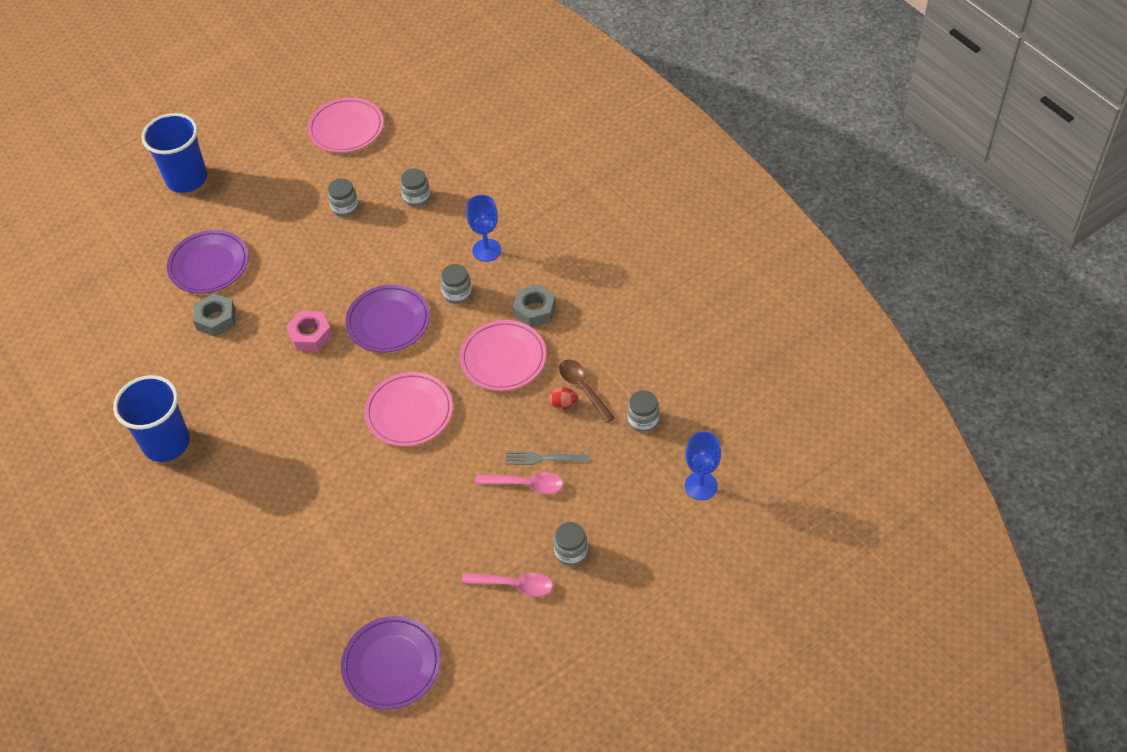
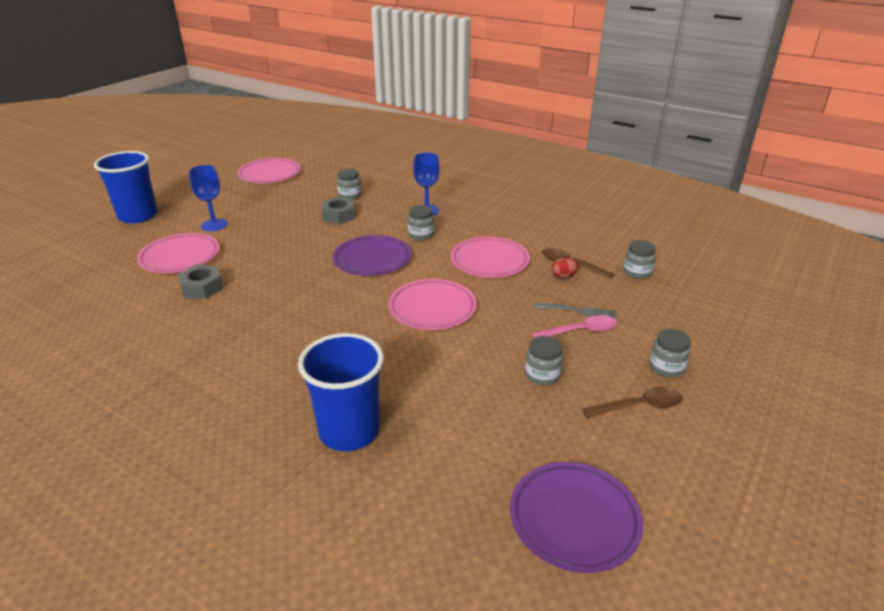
camera: 25 degrees left, 20 degrees down
blue cup [113,375,190,462] -> blue cup moved to [298,333,384,451]
purple plate [167,230,249,294] -> pink plate [137,233,220,273]
pink nut [286,311,333,352] -> none
grey jar [328,178,359,217] -> grey jar moved to [525,336,563,385]
pink spoon [461,573,553,597] -> brown spoon [582,387,683,418]
grey fork [505,451,589,465] -> grey fork turned 150 degrees counterclockwise [534,303,617,319]
grey nut [513,284,556,327] -> grey nut moved to [322,197,355,224]
blue goblet [685,432,721,501] -> blue goblet moved to [189,165,228,231]

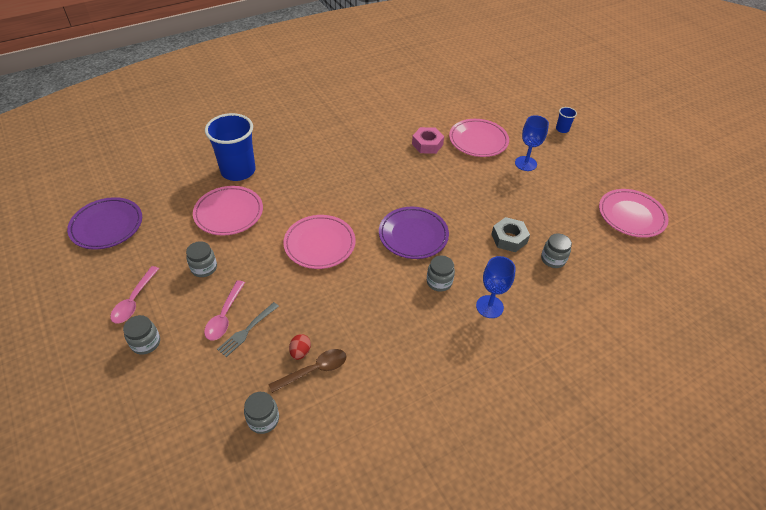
camera: 115 degrees right, 15 degrees up
blue cup [94,151,157,223] -> blue cup [556,107,577,133], size x0.43
grey nut [178,265,224,299] -> pink nut [412,127,444,154]
pink plate [451,237,530,278] -> pink plate moved to [193,186,263,236]
brown spoon [582,387,683,418] -> pink spoon [110,266,159,324]

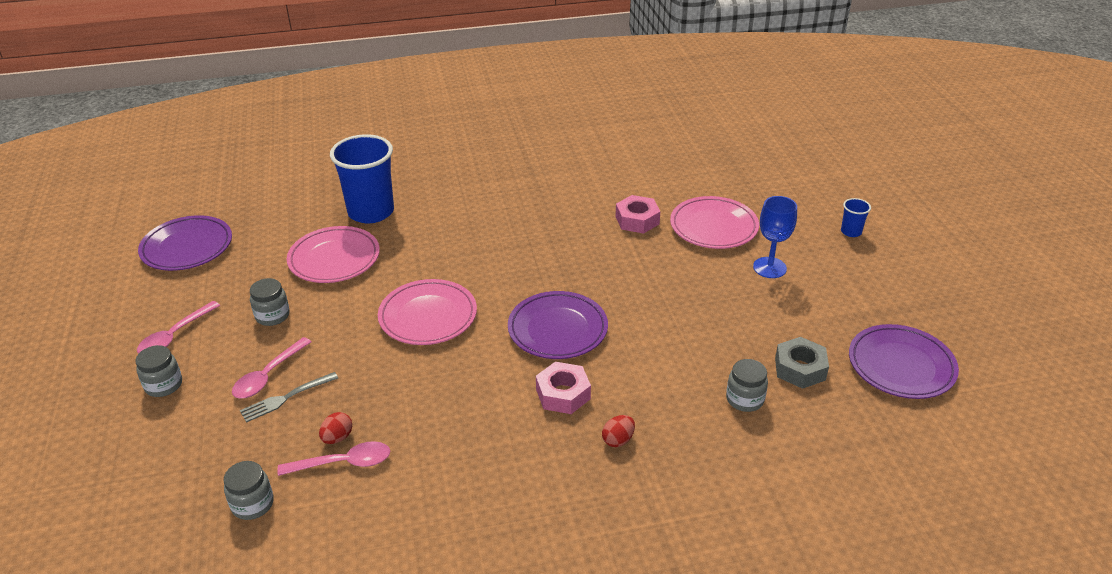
camera: 20 degrees right, 10 degrees down
brown spoon [268,349,347,393] -> pink spoon [277,441,390,476]
grey jar [427,255,455,292] -> pink nut [536,362,591,414]
blue goblet [476,256,516,318] -> red egg [602,415,635,447]
grey nut [491,217,530,252] -> grey nut moved to [775,337,829,389]
pink plate [599,189,669,238] -> purple plate [849,324,959,399]

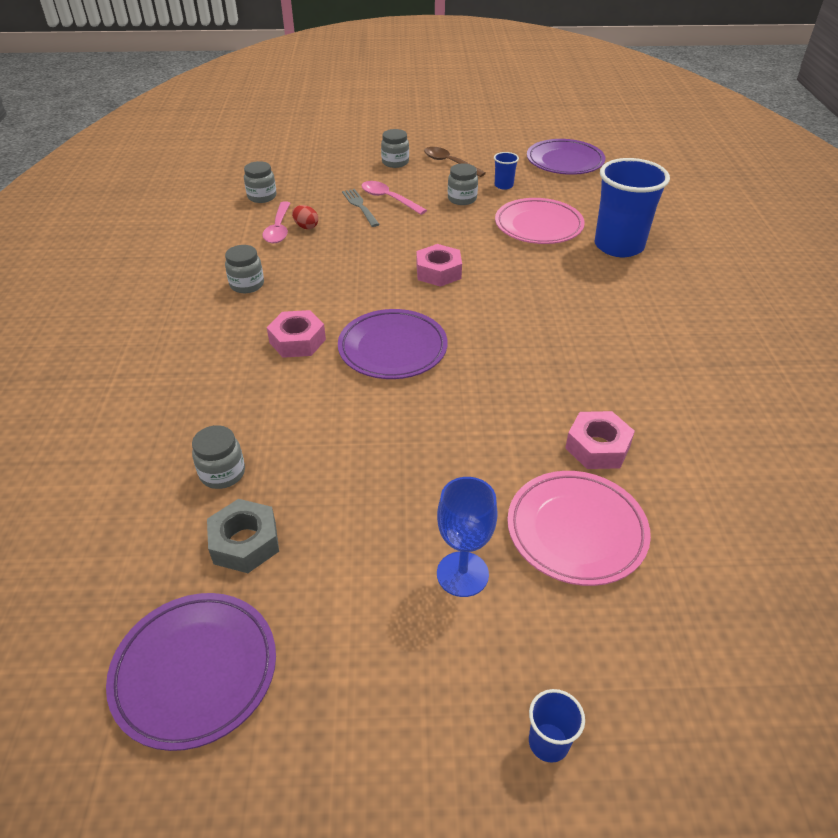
camera: 100 degrees right, 5 degrees up
pink spoon [137,301,221,354] -> brown spoon [424,147,486,177]
pink plate [378,279,477,345] -> pink nut [417,244,462,287]
red egg [602,415,635,447] -> none
none -> grey jar [225,245,264,293]
none -> blue cup [494,152,519,190]

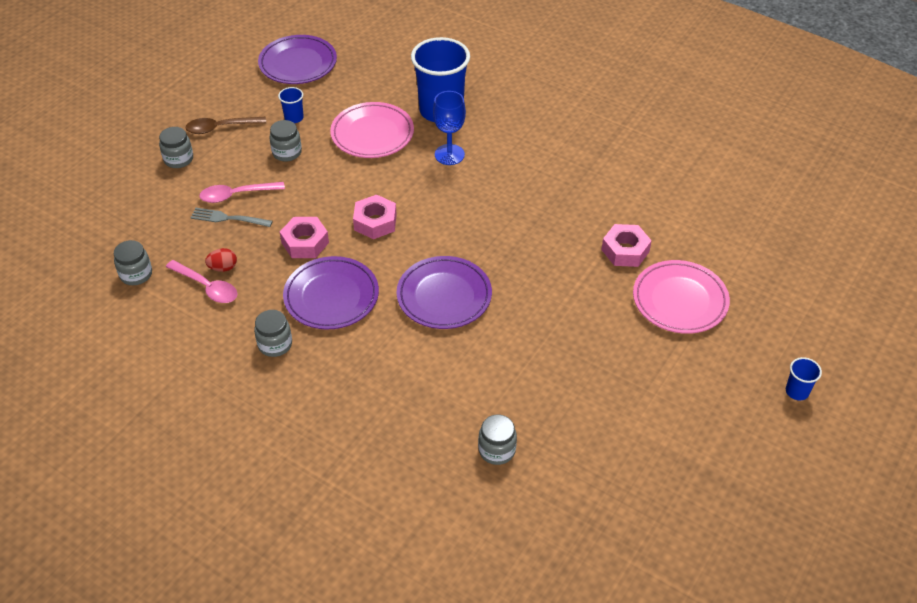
camera: 55 degrees left, 5 degrees up
purple plate [106,593,276,751] -> purple plate moved to [283,256,379,330]
grey nut [207,499,279,573] -> none
pink nut [267,310,326,358] -> pink nut moved to [280,217,329,258]
blue goblet [437,477,498,597] -> blue goblet moved to [433,91,466,165]

